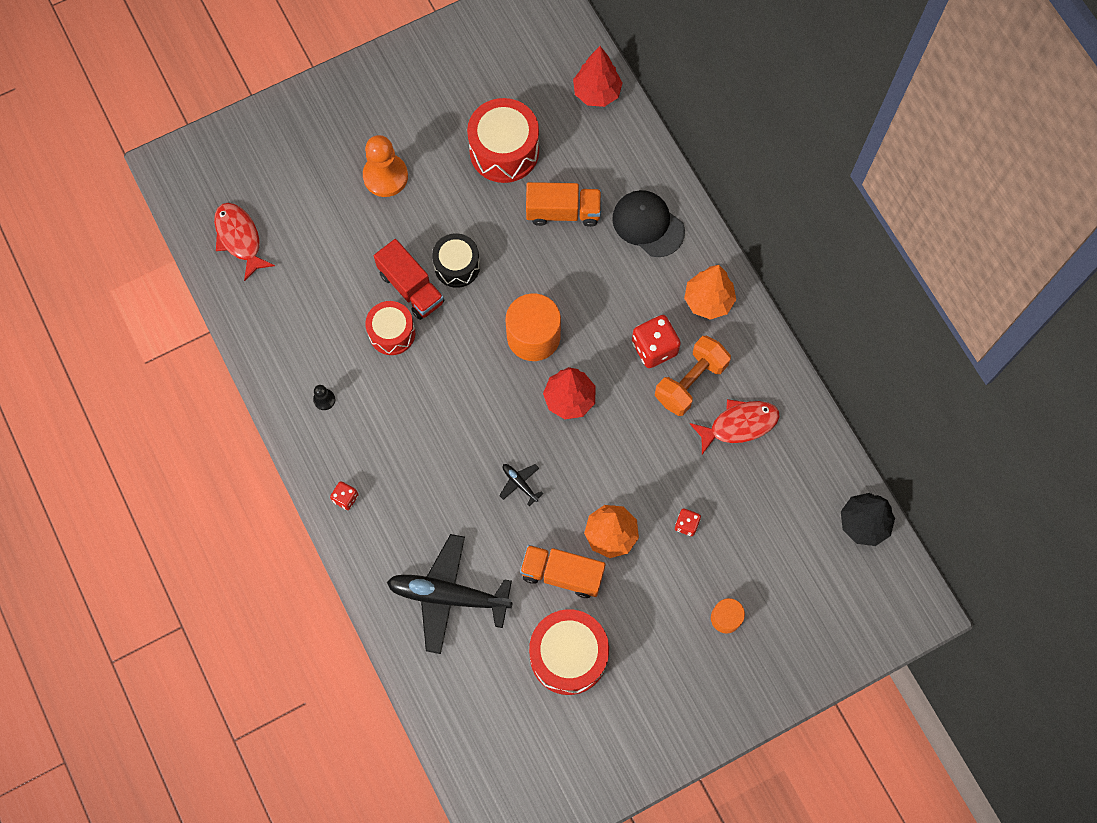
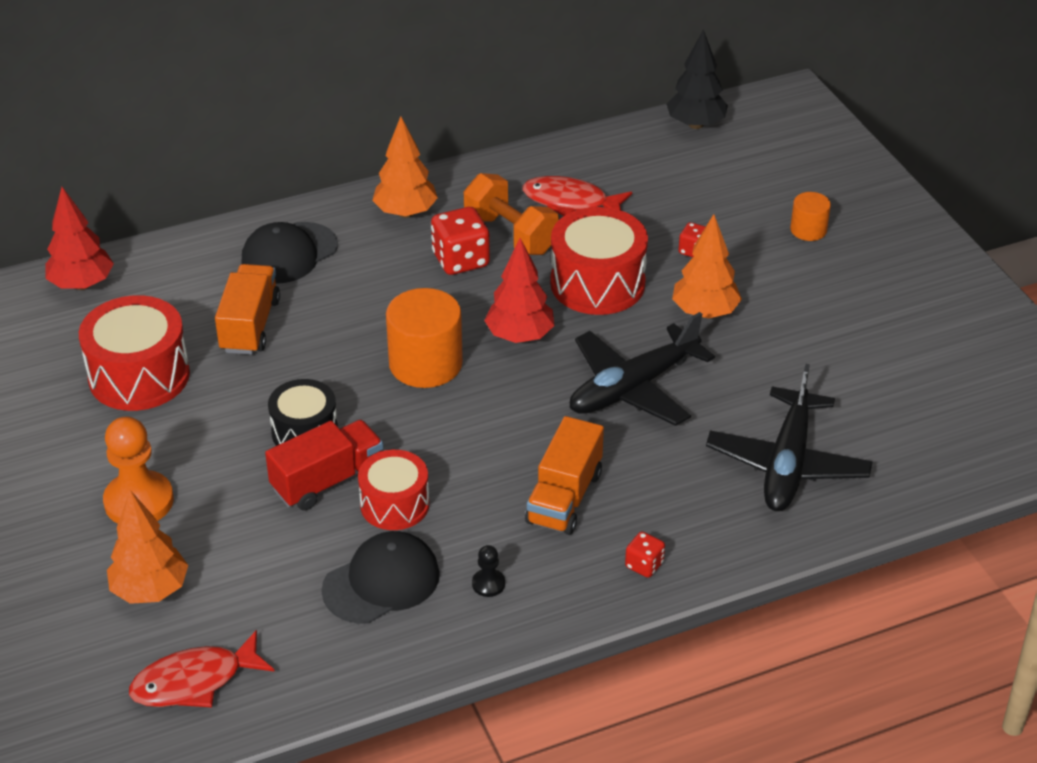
camera: 85 degrees left, 30 degrees down
black plane [499,464,544,506] -> black plane [570,312,715,426], size x2.40
orange truck [520,545,605,598] -> orange truck moved to [525,416,604,535]
red drum [529,609,609,695] -> red drum moved to [550,207,648,315]
red fish [689,399,780,454] -> red fish turned 60 degrees counterclockwise [523,176,632,216]
none -> orange tree [107,490,188,604]
none -> black cap [321,531,440,623]

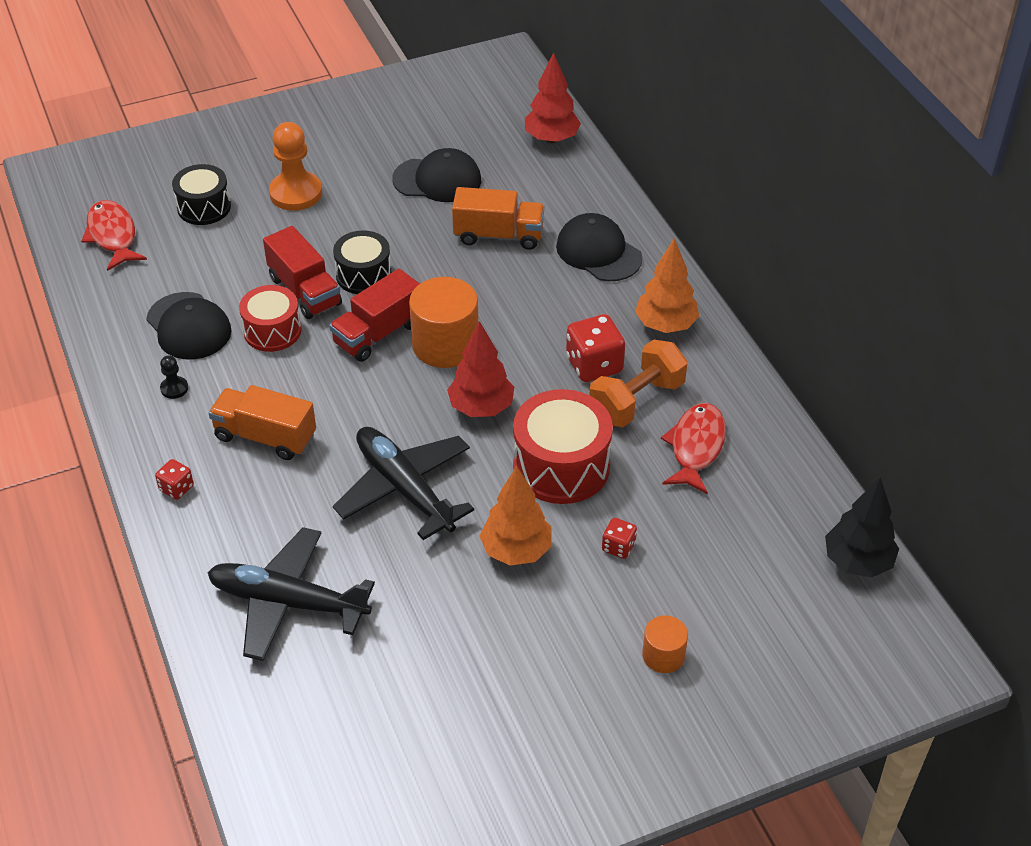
camera: 90 degrees right, 5 degrees up
red drum [79,295,190,411] -> black cap [392,148,481,202]
orange tree [107,490,188,604] -> black drum [172,164,231,225]
none -> red truck [329,269,420,362]

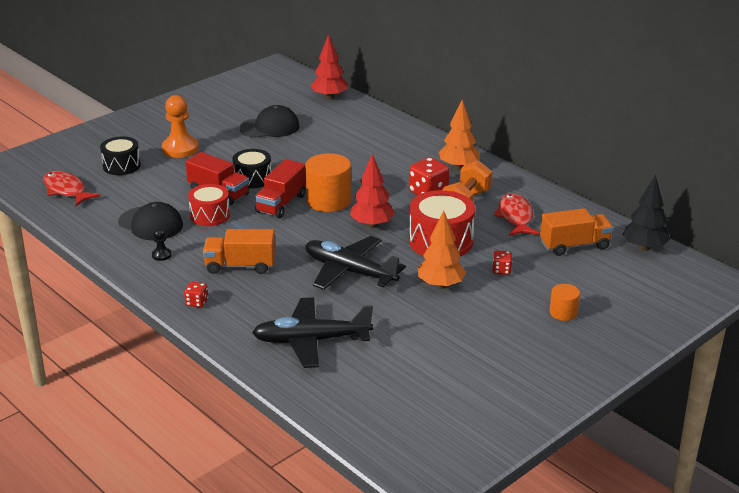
camera: 20 degrees left, 15 degrees down
orange truck [452,187,544,250] -> orange truck moved to [540,208,613,256]
black cap [556,213,643,281] -> none

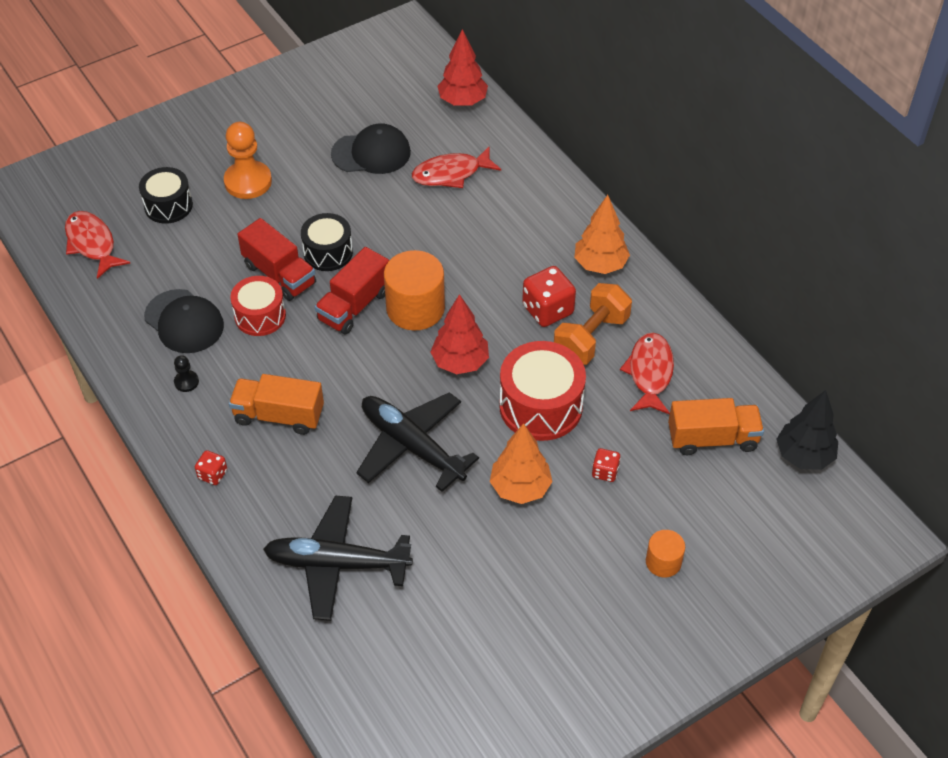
camera: 10 degrees right, 20 degrees up
none -> red fish [412,146,501,188]

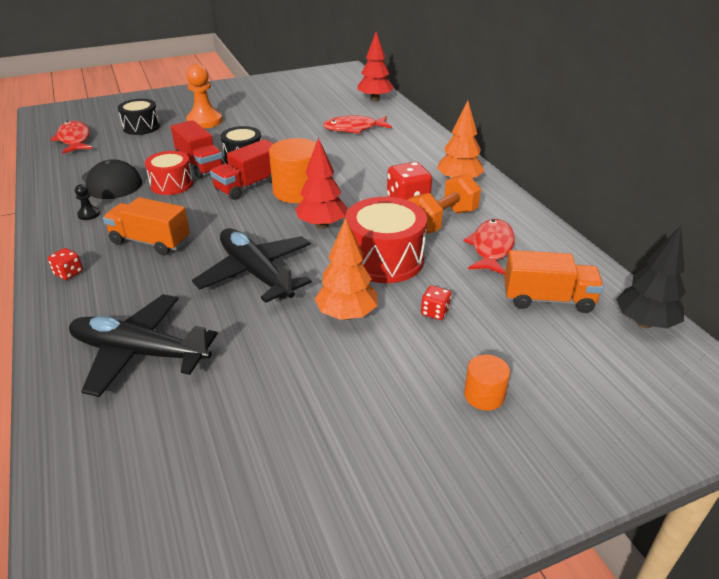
camera: 10 degrees right, 15 degrees down
black cap [331,123,411,174] -> none

